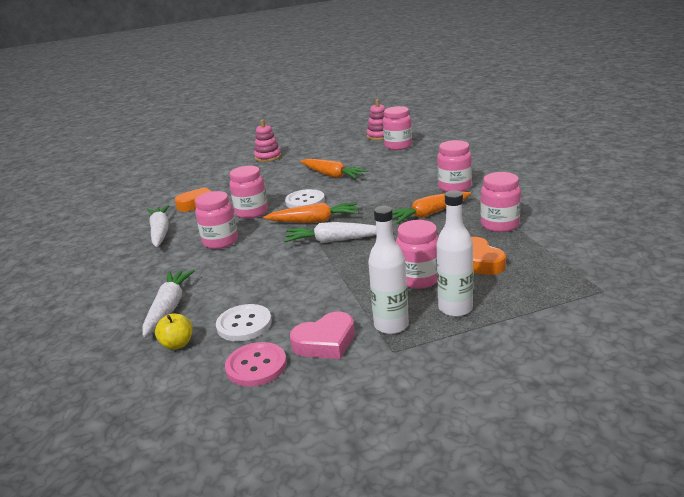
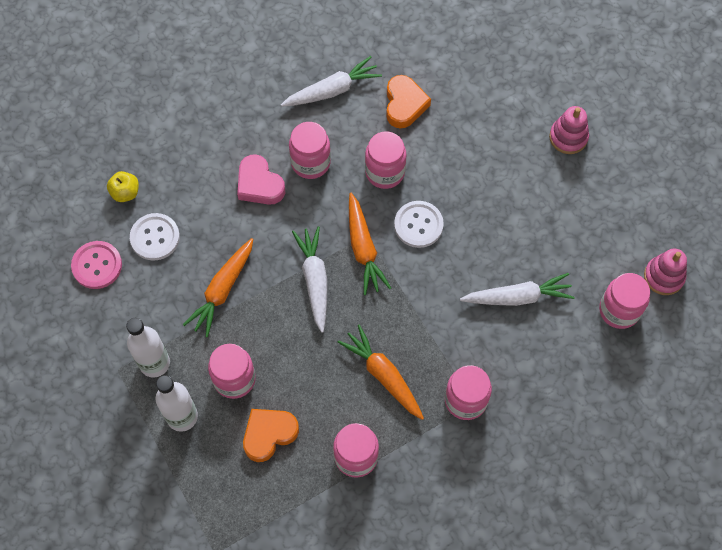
camera: 75 degrees right, 40 degrees up
white carrot [142,270,195,337] -> white carrot moved to [460,273,574,306]
pink heart [290,312,355,359] -> pink heart moved to [237,154,285,205]
orange carrot [300,159,368,179] -> orange carrot moved to [183,238,253,337]

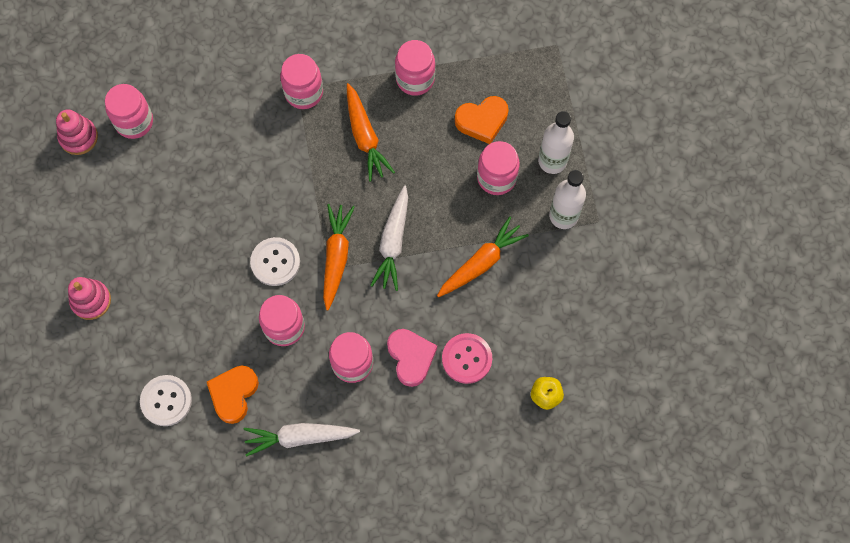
camera: 160 degrees left, 5 degrees up
pink button [71,241,122,289] -> pink button moved to [442,333,492,384]
white button [130,213,180,261] -> white button moved to [140,375,192,426]
white carrot [460,273,574,306] -> none

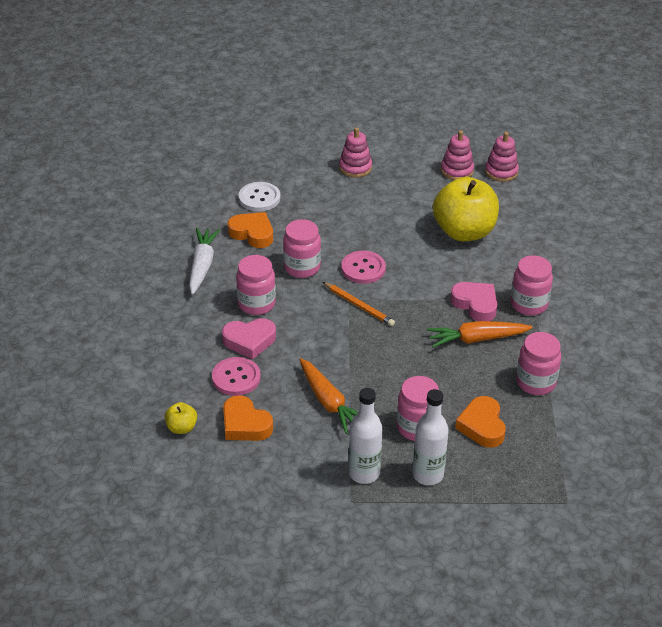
camera: 100 degrees right, 30 degrees down
pink jar [105,84,153,139] -> none
white button [250,237,300,286] -> pink button [341,251,386,284]
orange carrot [323,204,355,310] -> orange pencil [323,282,395,326]
white carrot [370,185,408,291] -> none
none -> orange heart [223,395,273,441]
none -> yellow apple [433,177,499,241]
none -> pink stacking toy [441,130,474,180]
none -> pink heart [450,282,497,321]

